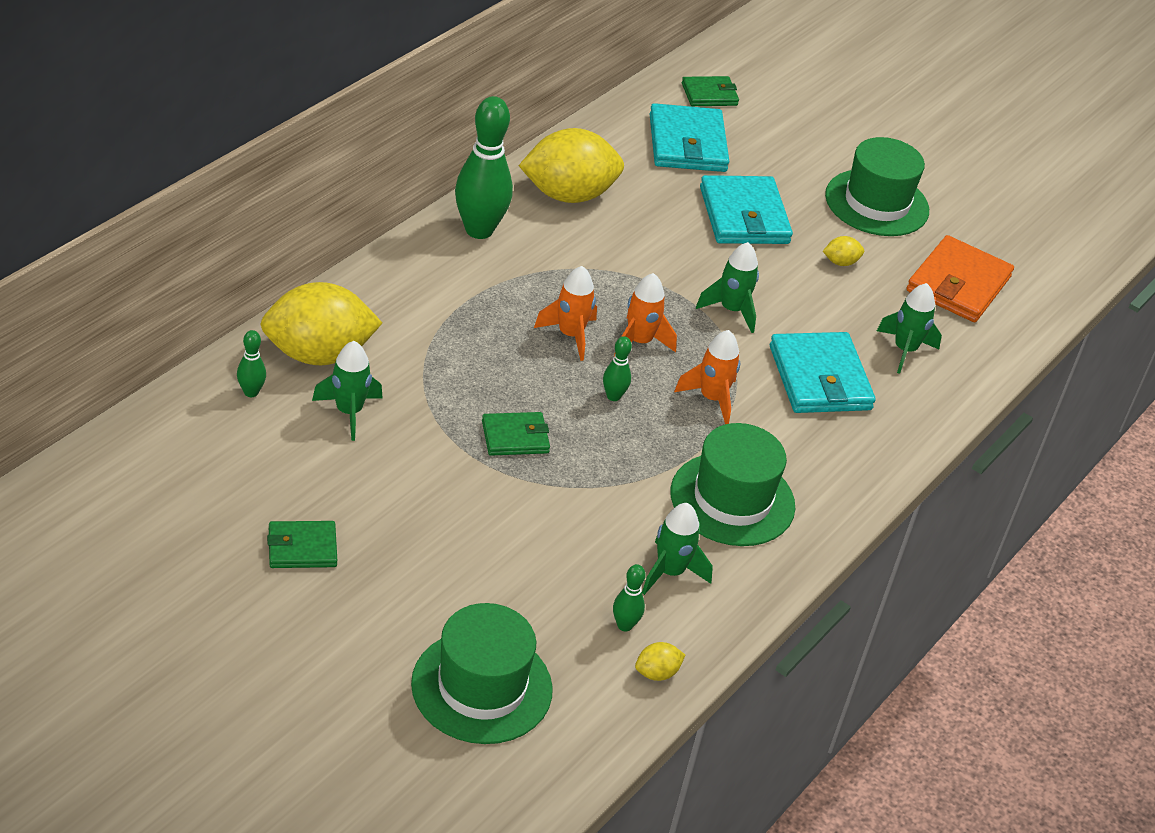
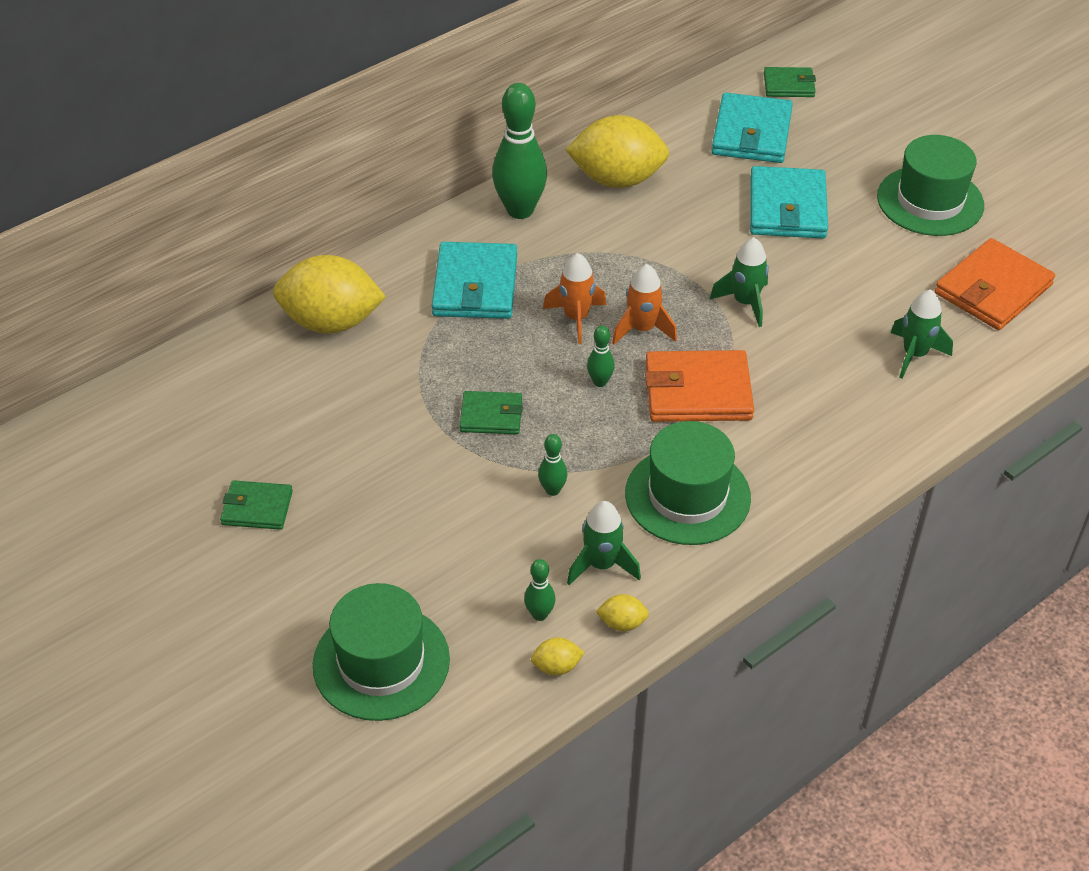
camera: 20 degrees right, 5 degrees up
green bowling pin [237,330,266,397] -> green bowling pin moved to [538,434,568,496]
green rocket [312,341,383,441] -> none
orange rocket [674,330,740,424] -> orange wallet [645,350,754,422]
turquoise wallet [770,332,876,413] -> turquoise wallet moved to [432,242,517,319]
yellow lemon [823,236,864,266] -> yellow lemon moved to [595,594,649,631]

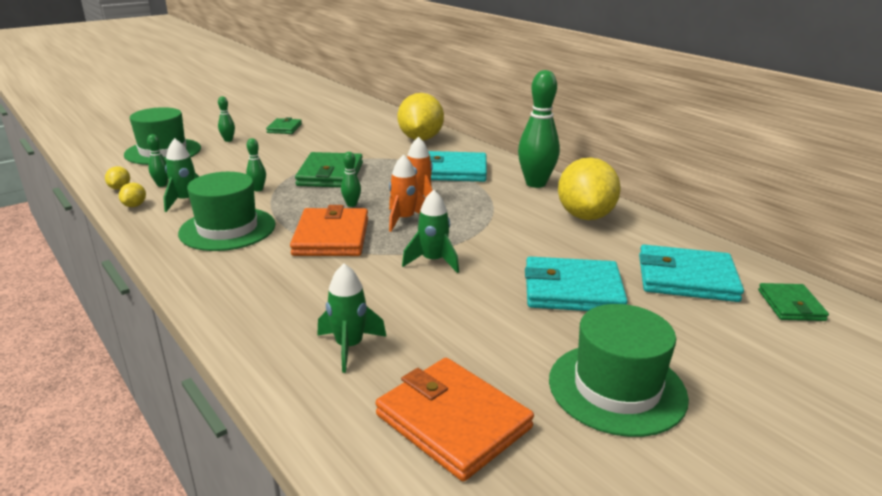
camera: 90 degrees right, 20 degrees down
green wallet [460,391,523,434] -> green wallet [295,152,363,188], size x1.73
none -> green bowling pin [218,96,235,142]

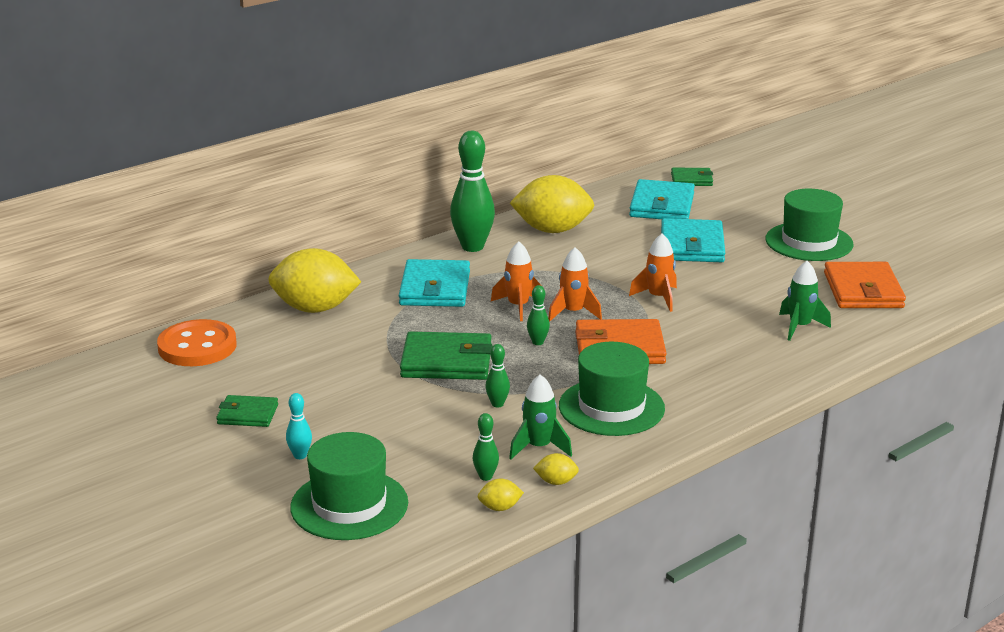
camera: 90 degrees left, 0 degrees up
green bowling pin [218,96,235,142] -> turquoise bowling pin [286,393,312,459]
orange wallet [376,358,534,481] -> orange wallet turned 45 degrees counterclockwise [824,262,906,308]
green rocket [402,190,459,273] -> orange rocket [629,233,677,312]
none -> orange button [157,319,237,366]

